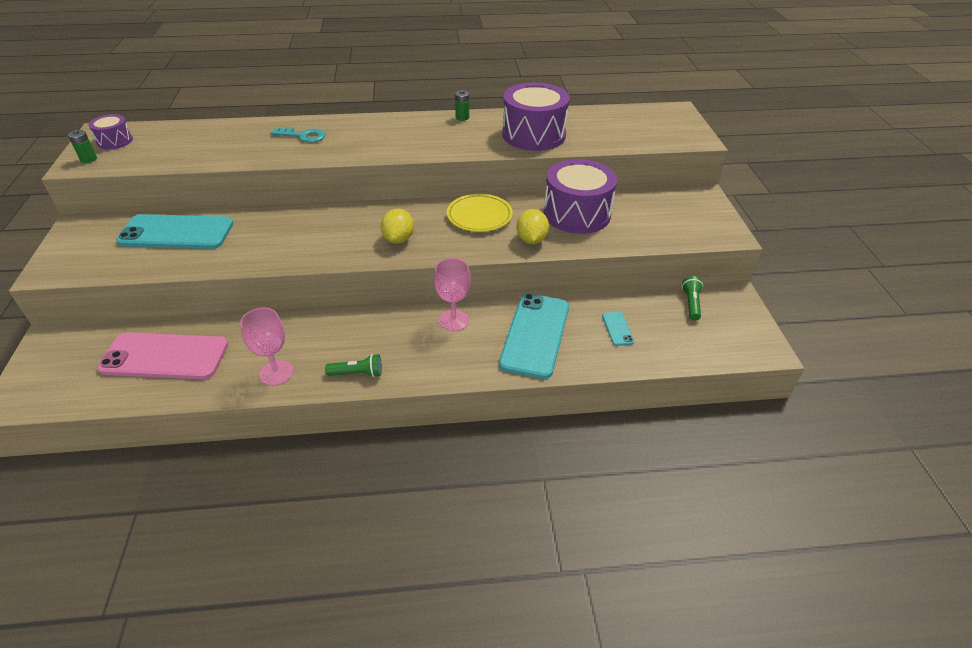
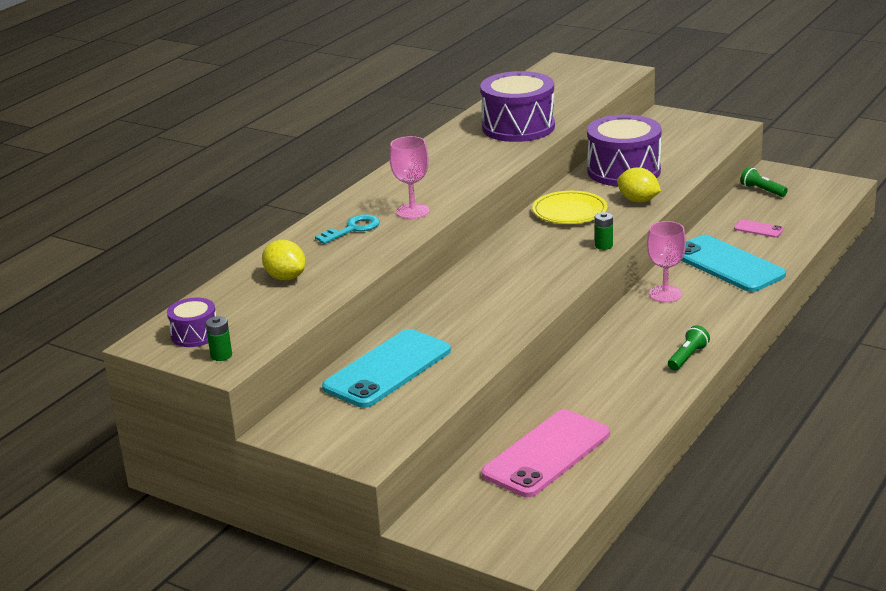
camera: 50 degrees left, 15 degrees down
pink goblet [240,308,294,386] -> pink goblet moved to [390,136,430,219]
yellow lemon [381,209,414,244] -> yellow lemon moved to [262,240,306,280]
green battery [455,90,469,121] -> green battery moved to [595,212,613,250]
turquoise phone [602,312,634,346] -> pink phone [734,220,784,238]

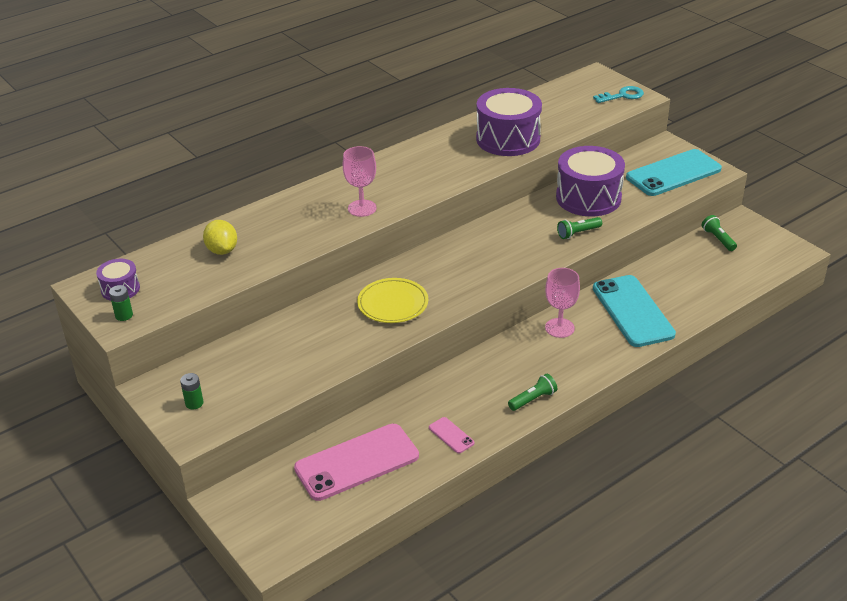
camera: 20 degrees right, 10 degrees up
turquoise key [315,214,380,244] -> turquoise key moved to [593,86,644,103]
turquoise phone [322,329,451,408] -> turquoise phone moved to [626,149,722,196]
yellow plate [532,191,608,224] -> yellow plate moved to [357,278,428,323]
green battery [595,212,613,250] -> green battery moved to [180,373,203,409]
yellow lemon [617,167,661,203] -> green flashlight [557,217,602,239]
pink phone [734,220,784,238] -> pink phone moved to [429,417,475,453]

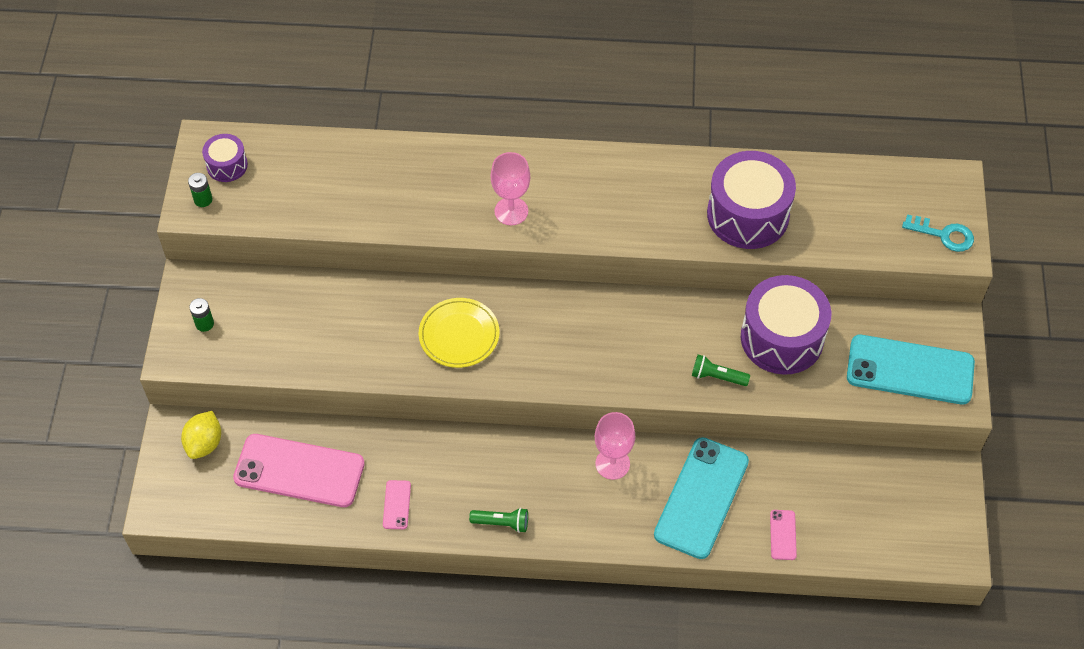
camera: 40 degrees right, 20 degrees up
yellow lemon [203,220,237,255] -> yellow lemon moved to [181,411,221,459]
green flashlight [702,215,737,251] -> none
none -> pink phone [770,510,797,560]

